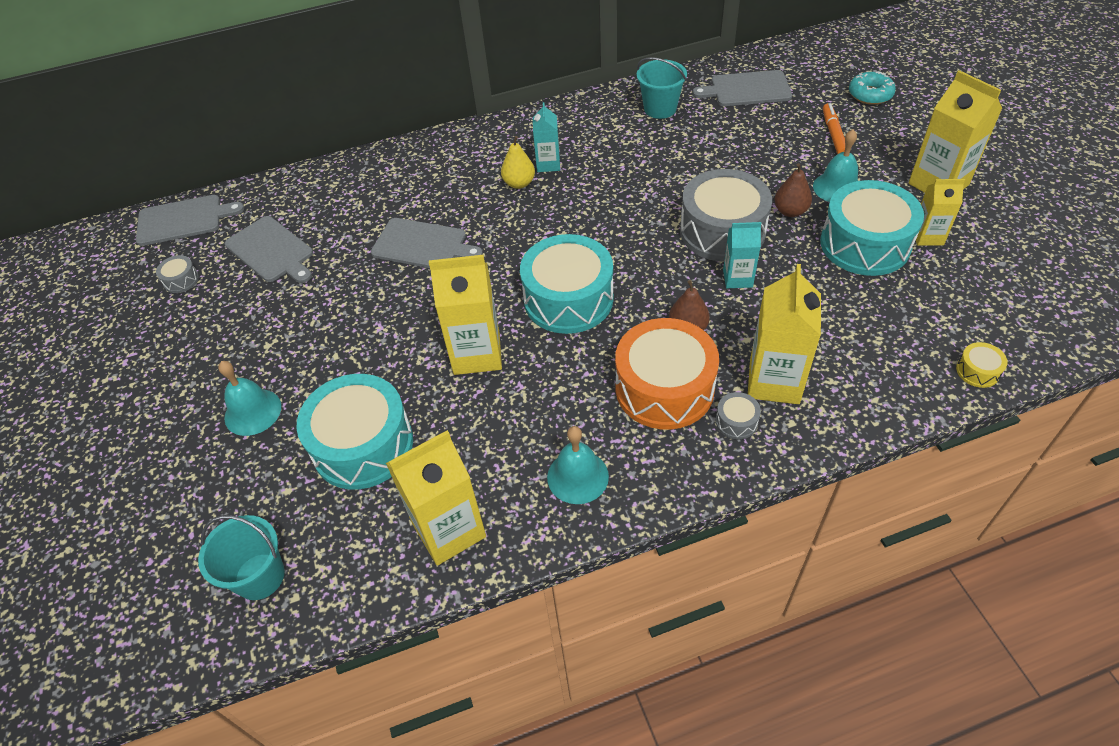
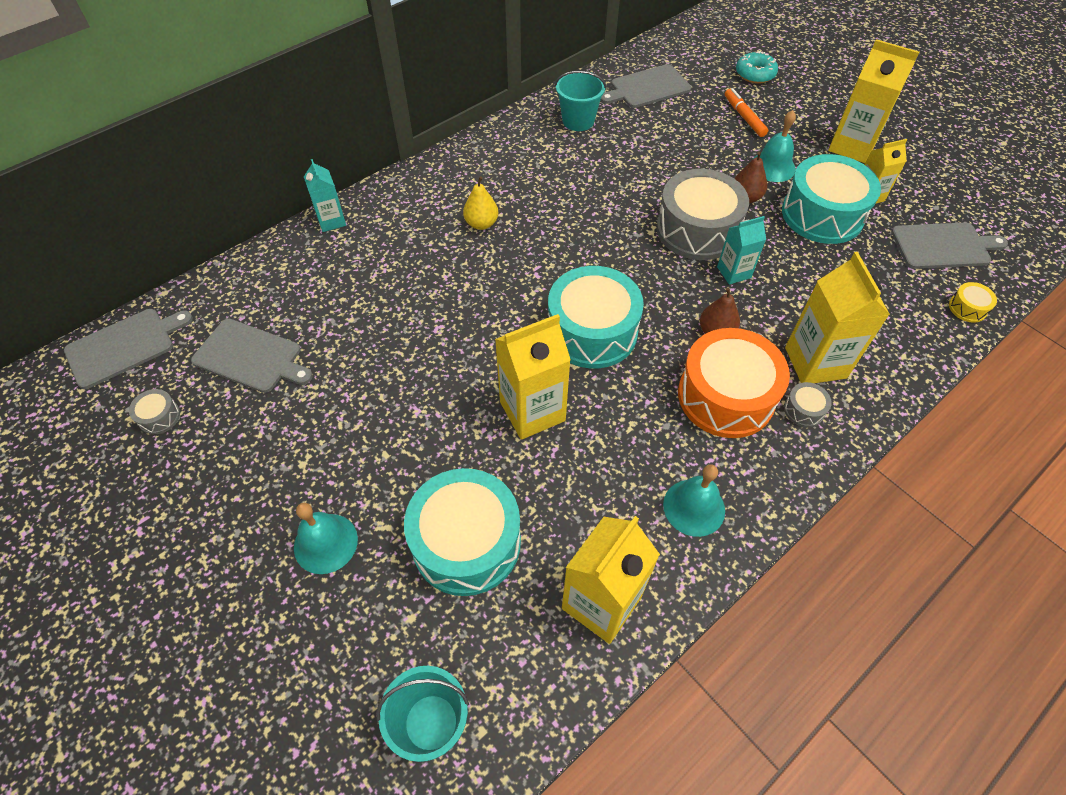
camera: 25 degrees left, 5 degrees up
grey cutting board [371,218,483,268] -> grey cutting board moved to [891,223,1008,269]
turquoise carton [533,102,560,172] -> turquoise carton moved to [304,159,346,232]

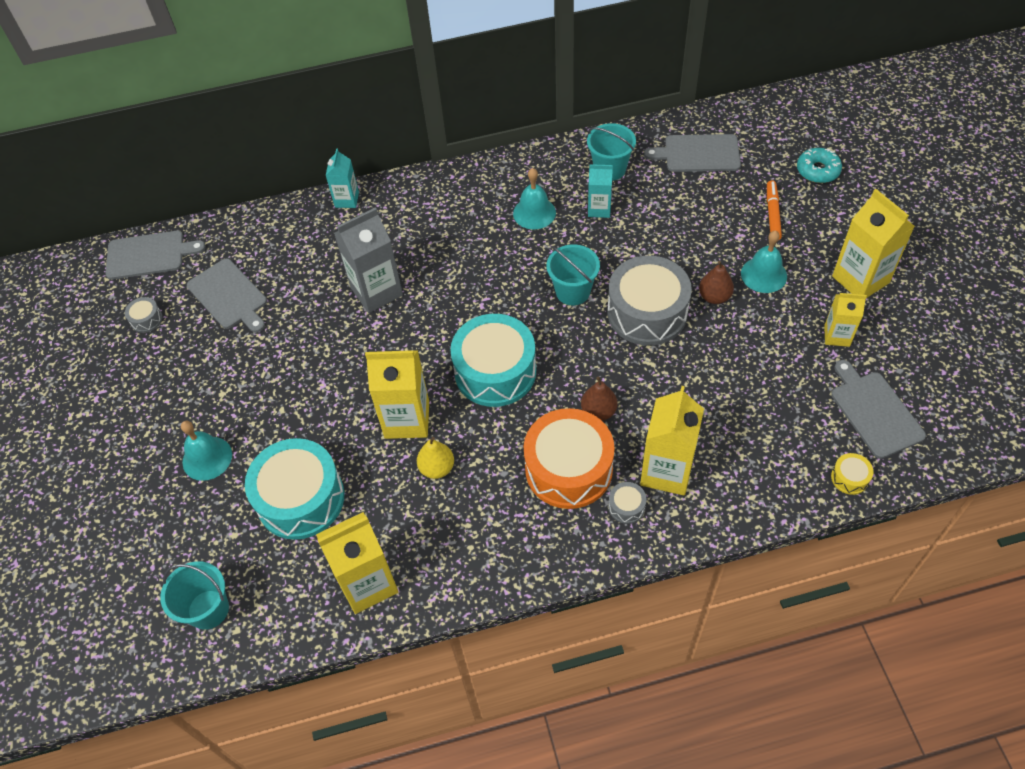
camera: 30 degrees right, 0 degrees up
yellow pear [463,176,498,230] -> yellow pear moved to [417,437,454,479]
turquoise bell [663,464,725,537] -> turquoise bell moved to [513,168,556,229]
turquoise carton [717,216,766,285] -> turquoise carton moved to [588,164,613,218]
turquoise drum [782,154,881,244] -> none
grey cutting board [891,223,1008,269] -> grey cutting board turned 135 degrees counterclockwise [831,360,926,459]
none -> grey carton [334,207,403,313]
none -> turquoise bucket [546,244,600,305]

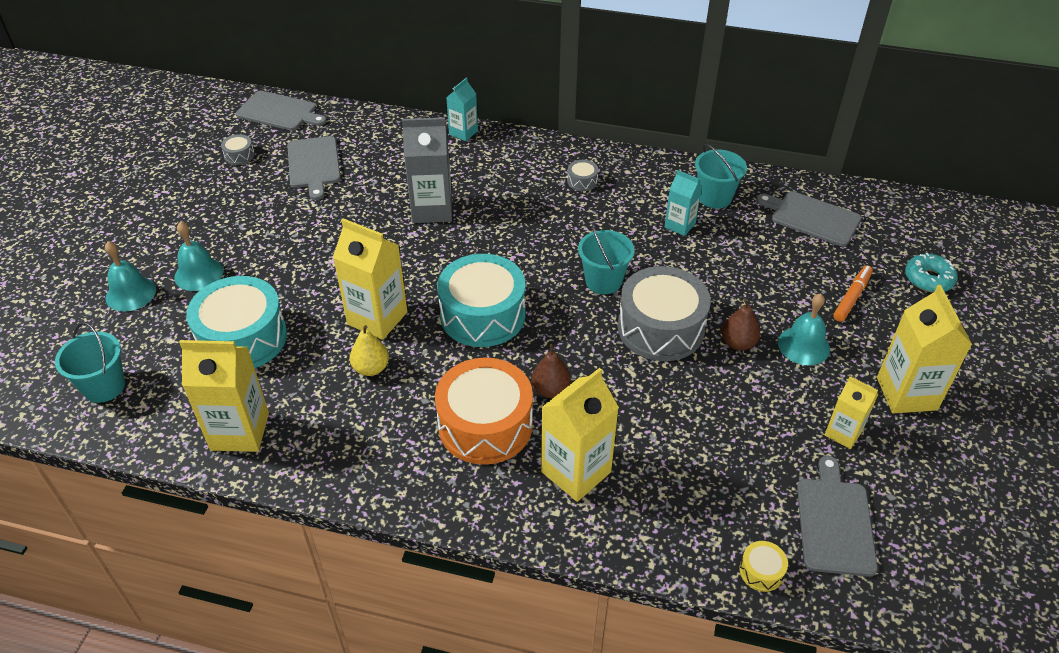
camera: 25 degrees right, 10 degrees down
turquoise bell [513,168,556,229] -> turquoise bell moved to [105,241,156,312]
grey drum [608,482,646,524] -> grey drum moved to [567,160,598,191]

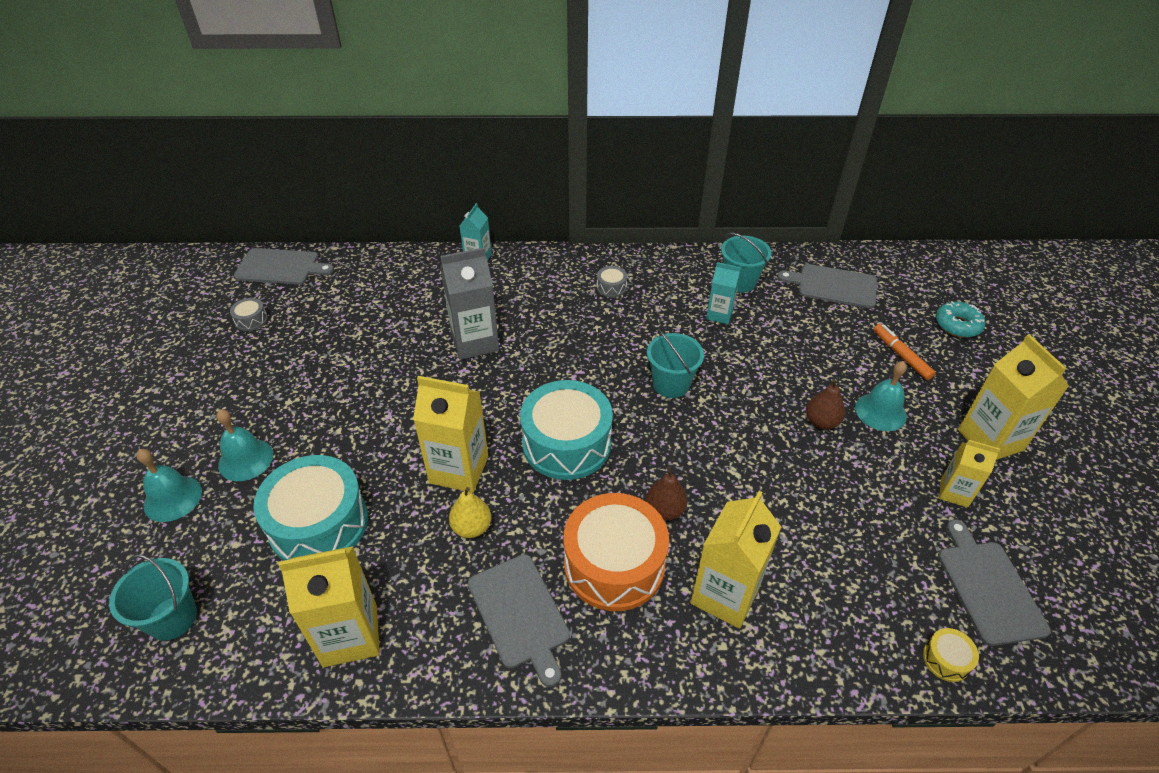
camera: 15 degrees left, 0 degrees up
grey cutting board [287,136,341,200] -> grey cutting board moved to [468,554,570,687]
grey drum [618,266,711,361] -> none
orange marker [833,265,873,322] -> orange marker turned 45 degrees counterclockwise [874,324,935,380]

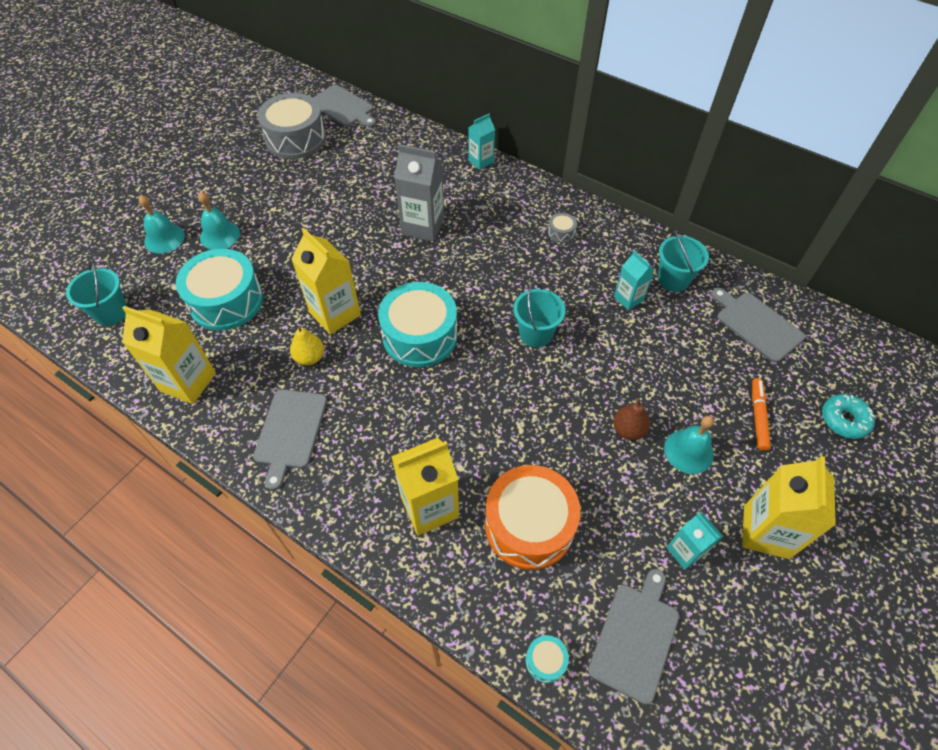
camera: 35 degrees right, 10 degrees up
grey drum [230,298,268,331] -> grey drum [257,93,326,159], size x2.44
orange drum [563,493,669,611] -> orange drum moved to [485,465,581,570]
brown pear [646,467,688,520] -> none
yellow drum [923,628,979,682] -> turquoise drum [525,635,569,683]
yellow carton [939,440,1000,508] -> turquoise carton [666,513,723,570]

